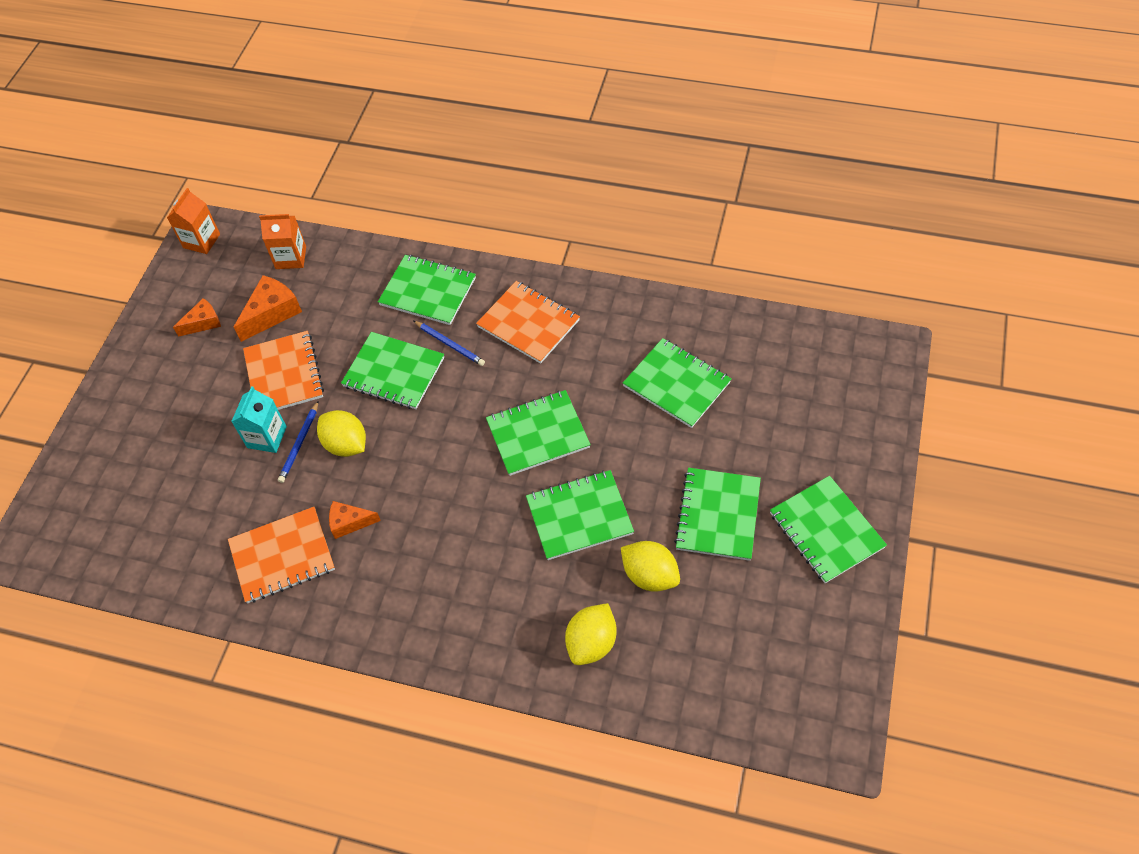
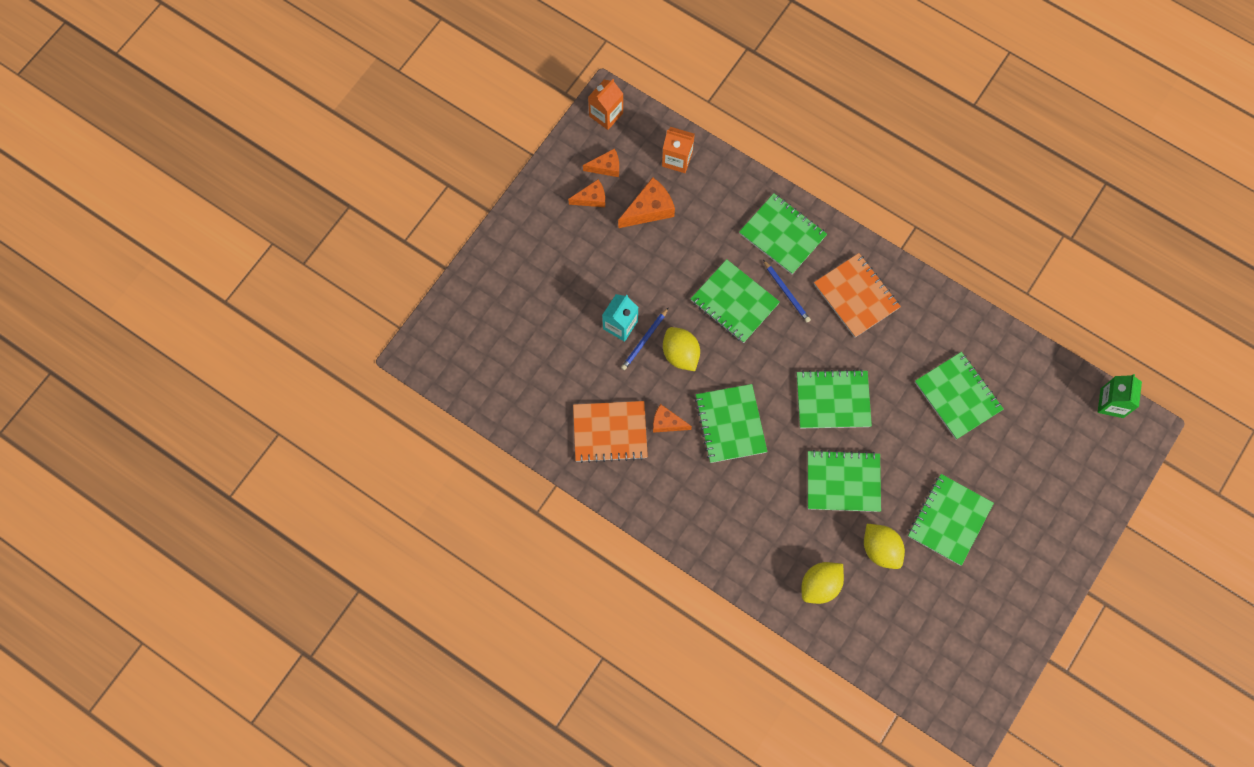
camera: 15 degrees right, 15 degrees up
orange notebook [243,331,324,410] -> none
green notebook [770,476,887,583] -> green notebook moved to [695,384,768,463]
none -> orange cheese [583,149,619,177]
none -> green carton [1098,374,1142,418]

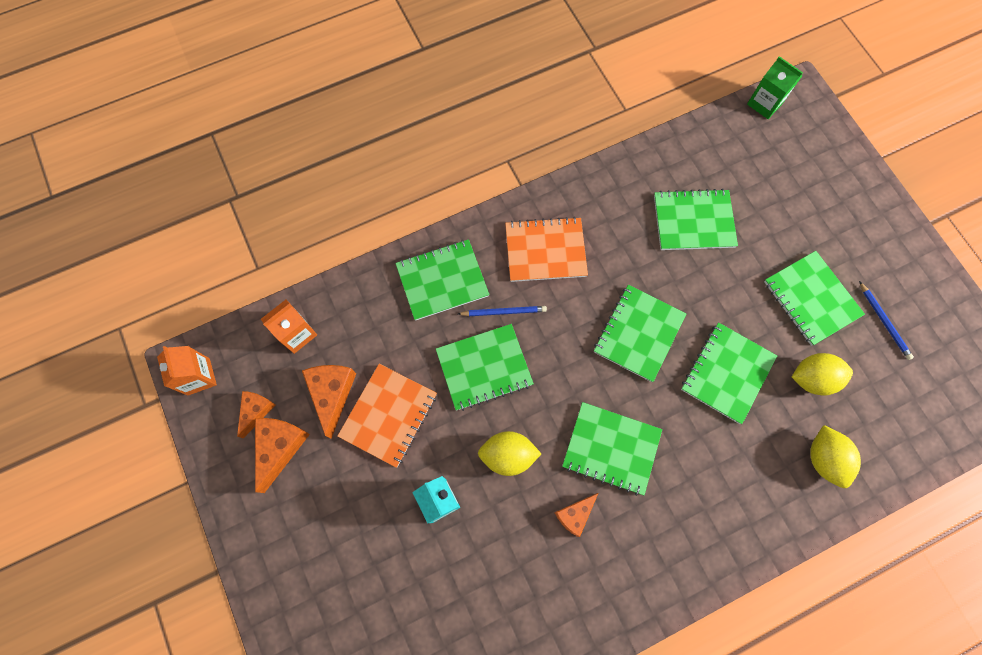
camera: 60 degrees left, 0 degrees up
orange cheese [568,179,605,207] -> orange cheese [255,418,310,493], size x1.56
orange notebook [573,401,648,463] -> orange notebook moved to [337,364,437,468]
blue pencil [621,307,669,370] -> blue pencil moved to [859,281,914,360]

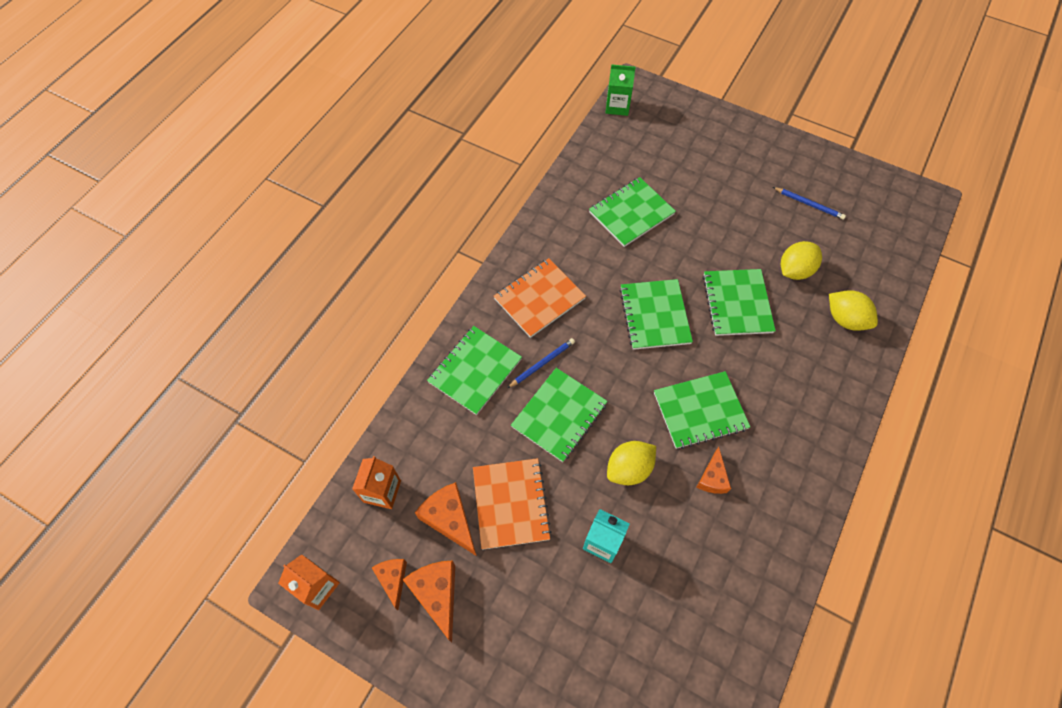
camera: 35 degrees left, 10 degrees down
green notebook [764,251,865,346] -> none

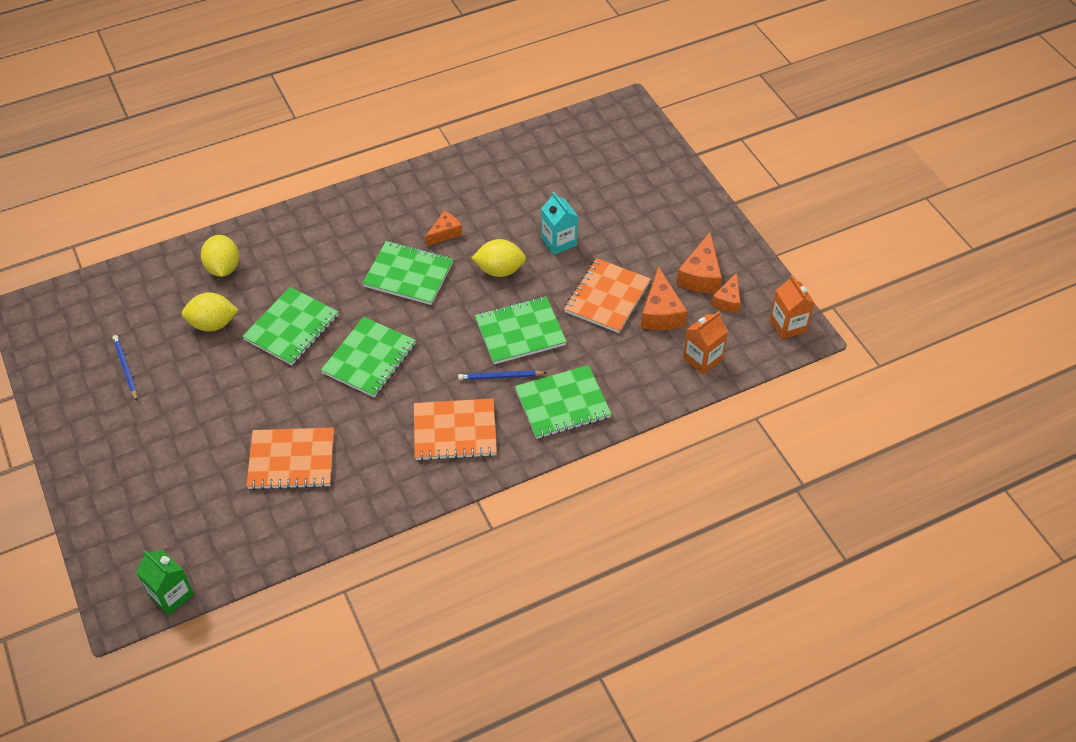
camera: 145 degrees left, 10 degrees down
green notebook [589,177,676,247] -> orange notebook [246,428,334,490]

